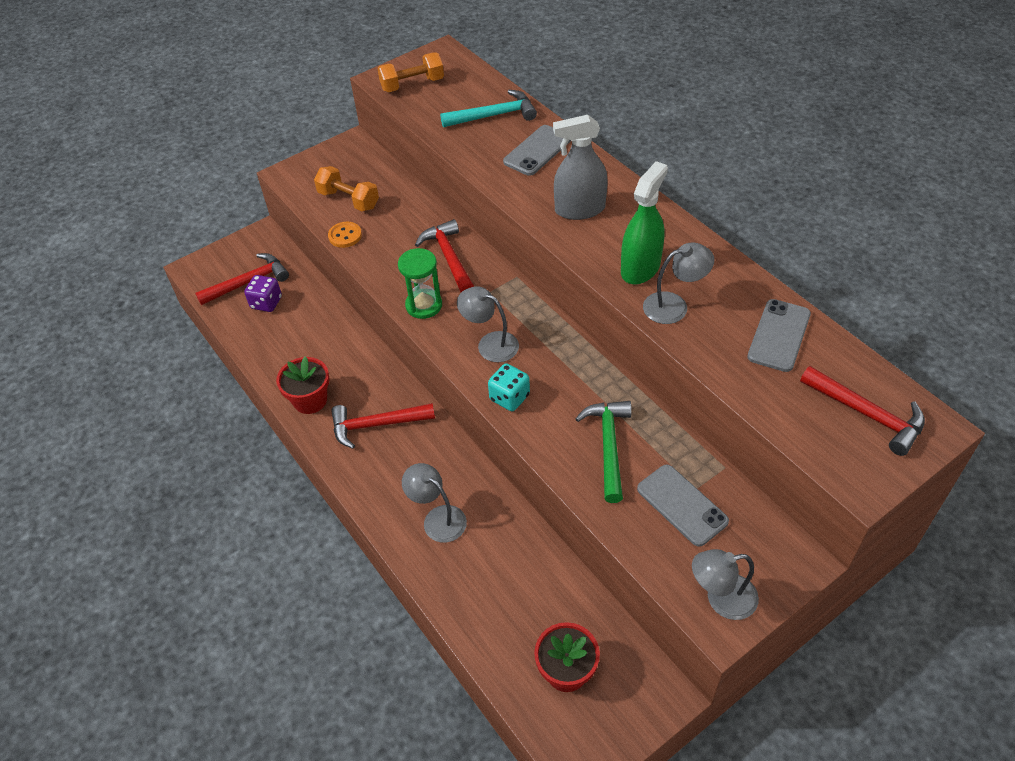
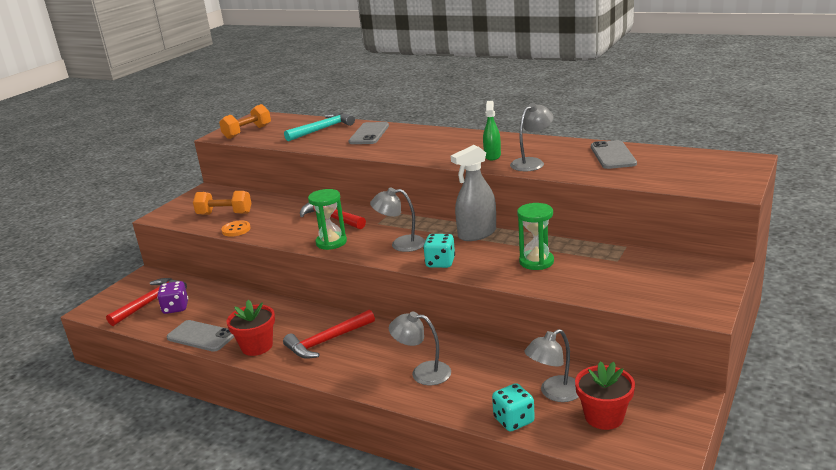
camera: 25 degrees left, 25 degrees down
grey spray bottle [553,115,608,220] -> grey spray bottle moved to [451,145,496,241]
green hammer [575,401,631,503] -> green hourglass [517,203,554,270]
green spray bottle [621,161,668,284] -> green spray bottle [483,101,501,160], size x0.62
grey phone [637,465,729,547] -> grey phone moved to [167,320,234,352]
grey lamp [692,549,759,620] -> grey lamp moved to [524,329,578,402]
red hammer [800,366,925,456] -> none
none -> turquoise dice [492,383,535,431]

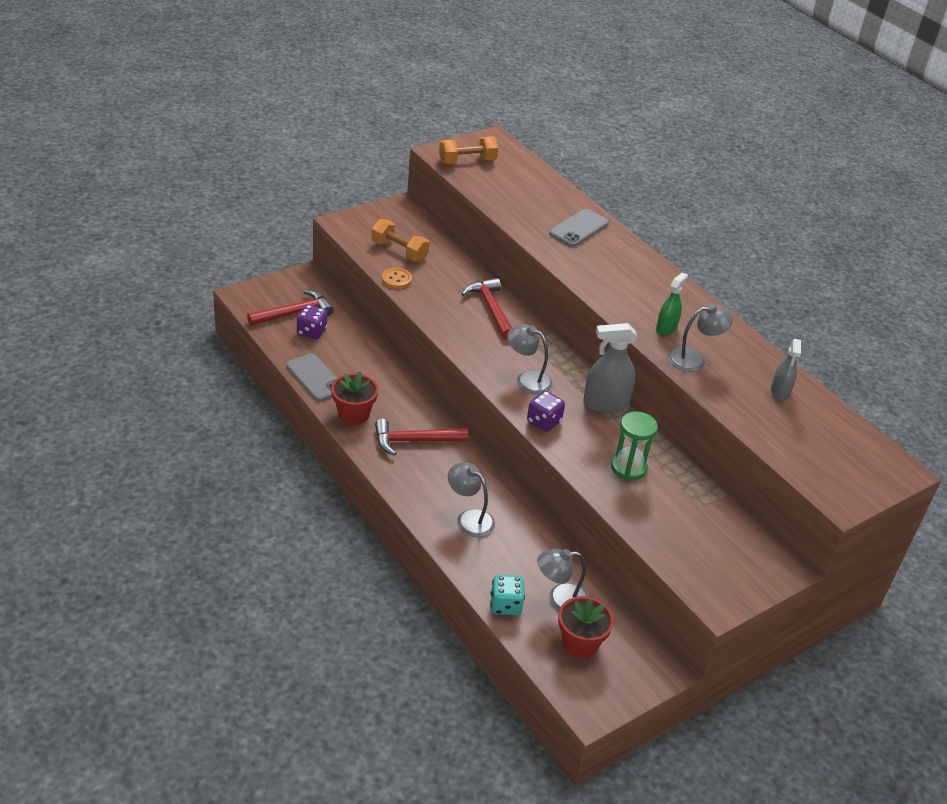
camera: 20 degrees right, 15 degrees up
turquoise hammer [284,113,355,141] -> none
green hourglass [308,189,347,250] -> none
turquoise dice [423,234,455,268] -> purple dice [527,391,565,432]
grey phone [591,140,637,169] -> grey spray bottle [771,339,801,401]

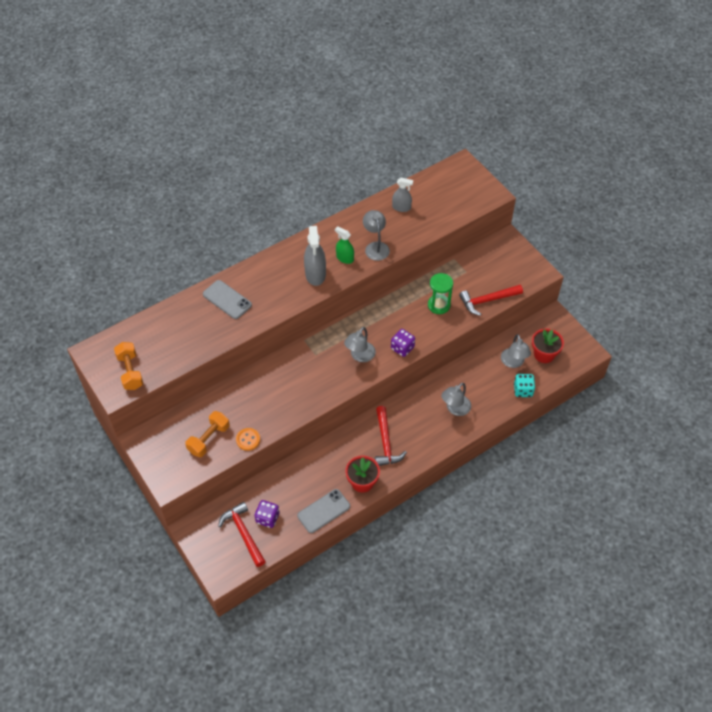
camera: 85 degrees left, 15 degrees up
red hammer [462,278,512,340] -> red hammer moved to [459,285,523,316]
grey spray bottle [583,323,637,413] -> grey spray bottle moved to [304,226,326,286]

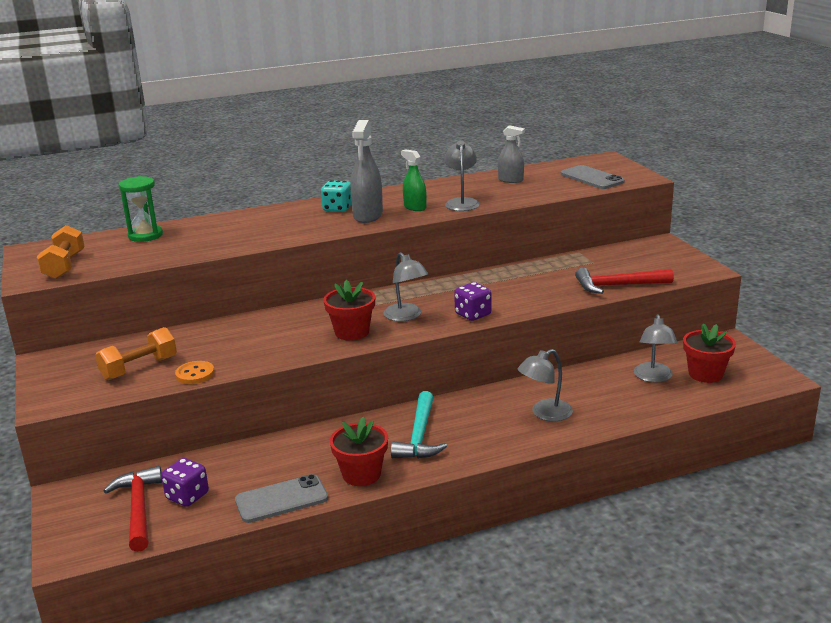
camera: 15 degrees right, 30 degrees down
grey phone [203,280,252,319] -> grey phone moved to [561,165,624,189]
grey lamp [344,327,376,362] -> grey lamp turned 75 degrees counterclockwise [383,252,428,321]
red hammer [375,406,407,466] -> turquoise hammer [391,391,447,459]
green hourglass [428,273,453,314] -> green hourglass moved to [119,176,163,242]
turquoise dice [514,374,535,397] -> turquoise dice moved to [321,180,352,212]
none -> red flower pot [323,280,375,340]

